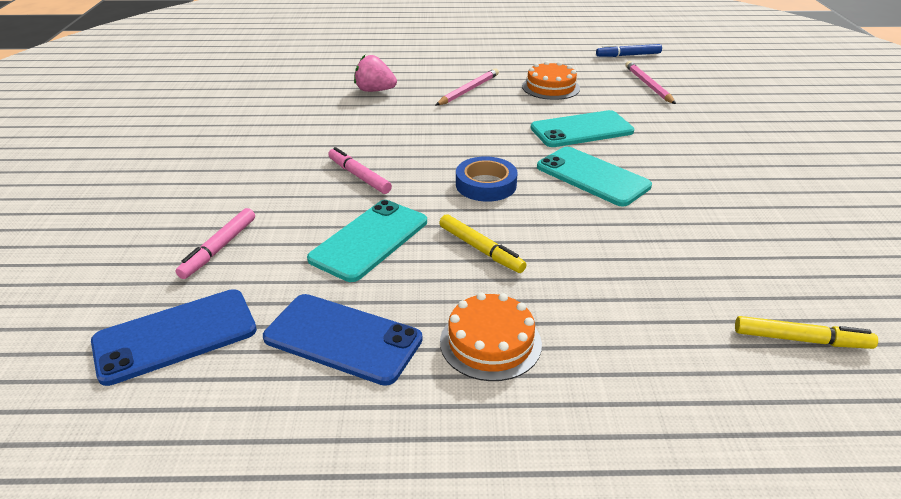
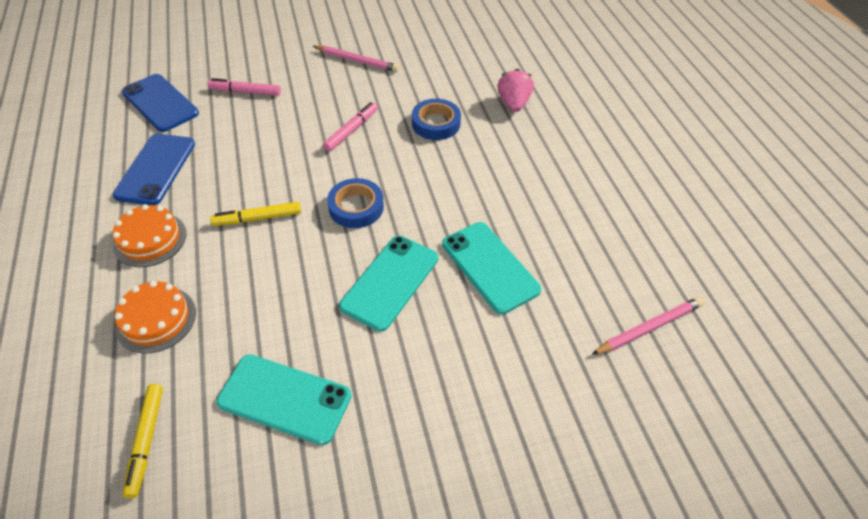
camera: 75 degrees right, 15 degrees up
turquoise phone [307,200,427,282] -> turquoise phone moved to [216,354,352,445]
pink pencil [436,68,499,105] -> pink pencil moved to [313,45,399,72]
yellow marker [439,214,526,273] -> yellow marker turned 45 degrees clockwise [210,202,301,226]
orange cake [522,61,580,100] -> orange cake moved to [115,281,196,354]
blue marker [596,44,662,57] -> none
none -> blue tape [412,99,461,140]

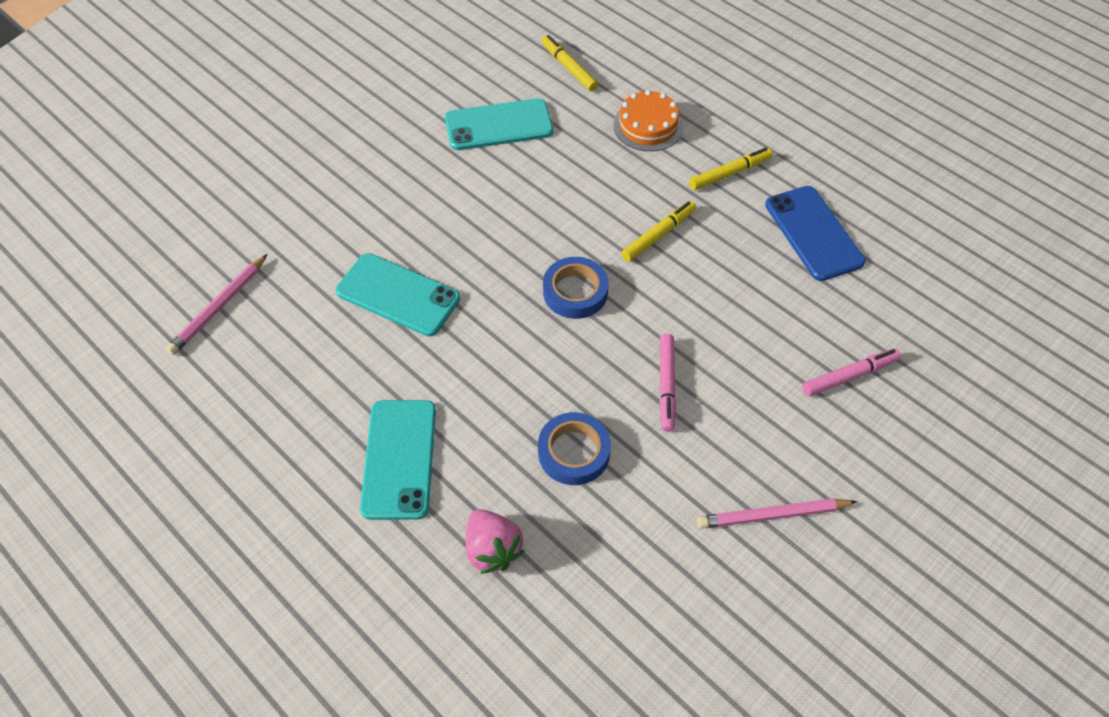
camera: 150 degrees right, 5 degrees up
orange cake [113,204,186,267] -> yellow marker [689,148,773,190]
blue phone [121,74,199,132] -> none
turquoise phone [339,236,438,332] -> turquoise phone moved to [360,400,436,520]

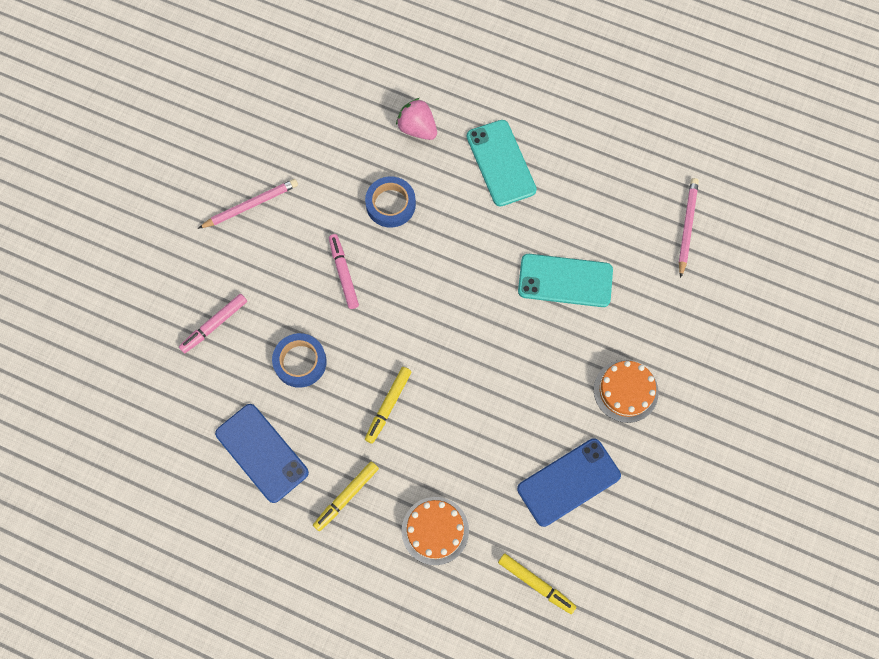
camera: 160 degrees right, 15 degrees up
turquoise phone [445,98,553,150] -> blue phone [517,438,621,527]
blue tape [543,257,609,319] -> blue tape moved to [272,333,327,388]
none -> orange cake [594,360,659,423]

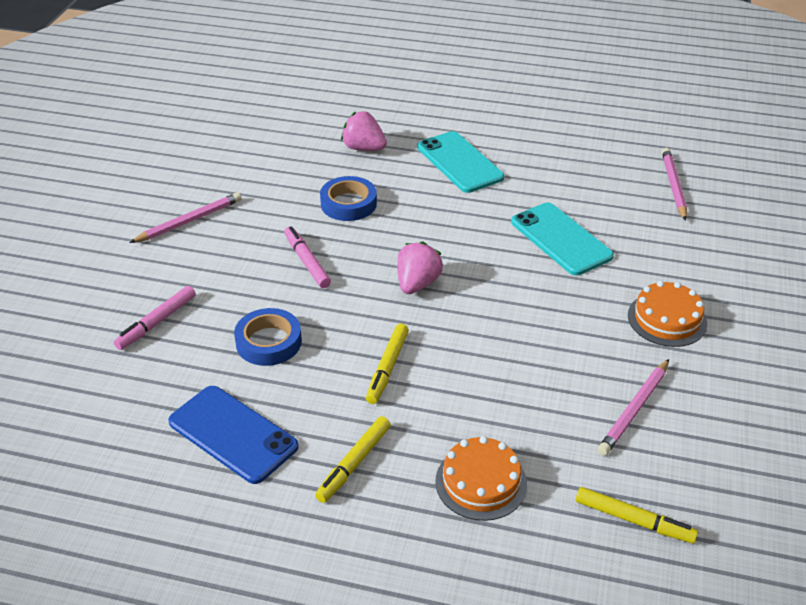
camera: 10 degrees left, 30 degrees down
blue phone [517,438,621,527] -> pink pencil [597,359,669,456]
turquoise phone [518,254,613,307] -> turquoise phone turned 60 degrees clockwise [511,203,614,276]
none -> pink strawberry [397,242,443,294]

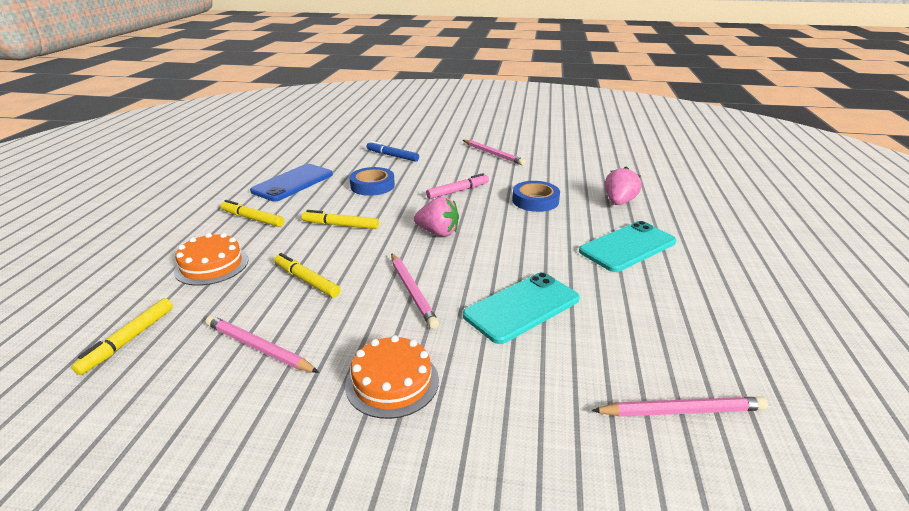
camera: 85 degrees right, 10 degrees down
pink marker [114,286,196,350] -> blue marker [367,141,419,162]
none -> yellow marker [274,253,341,298]
none -> pink pencil [391,253,439,329]

